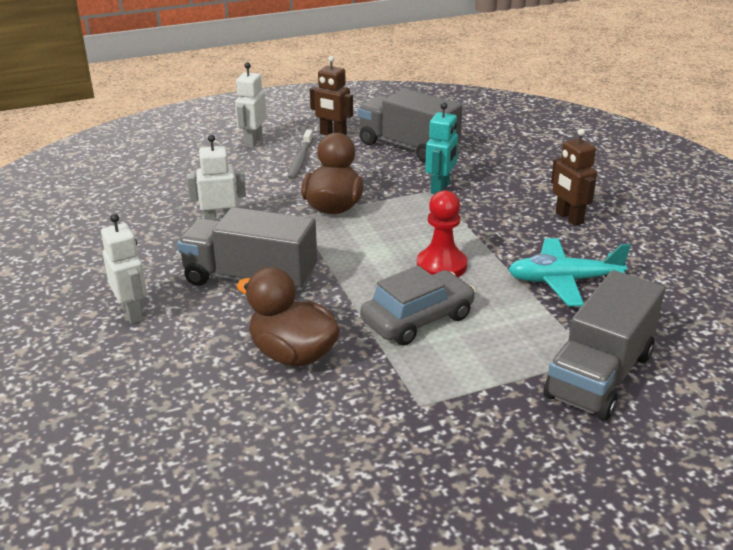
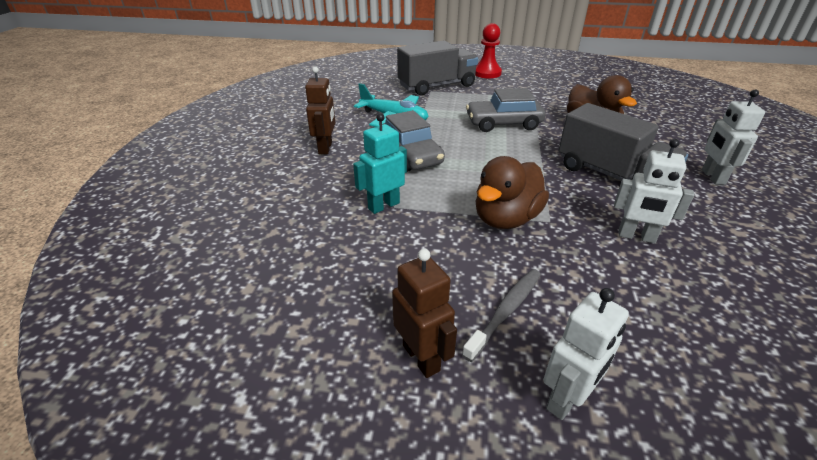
camera: 150 degrees left, 5 degrees up
grey truck [358,89,463,162] -> none
red pawn [417,190,467,277] -> red pawn moved to [475,23,502,78]
none -> grey car [382,110,445,172]

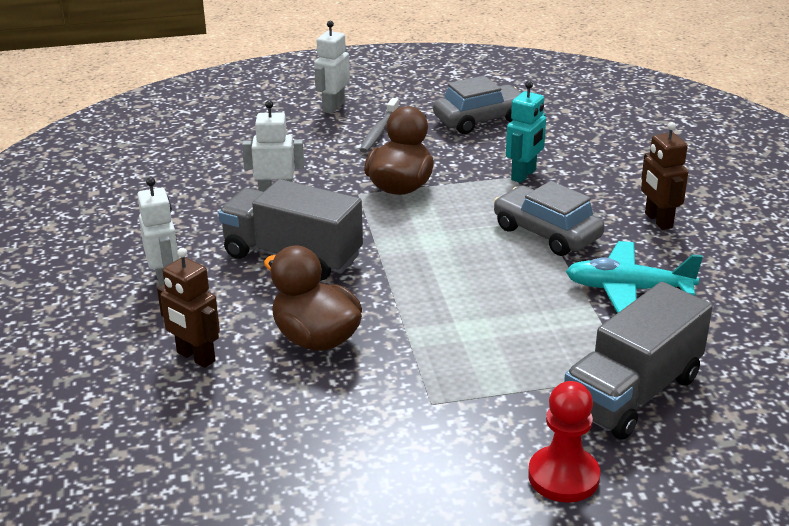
camera: 160 degrees right, 5 degrees down
brown robot [392,249,457,378] -> brown robot moved to [157,248,220,368]
grey car [466,88,545,132] -> grey car moved to [433,76,521,134]

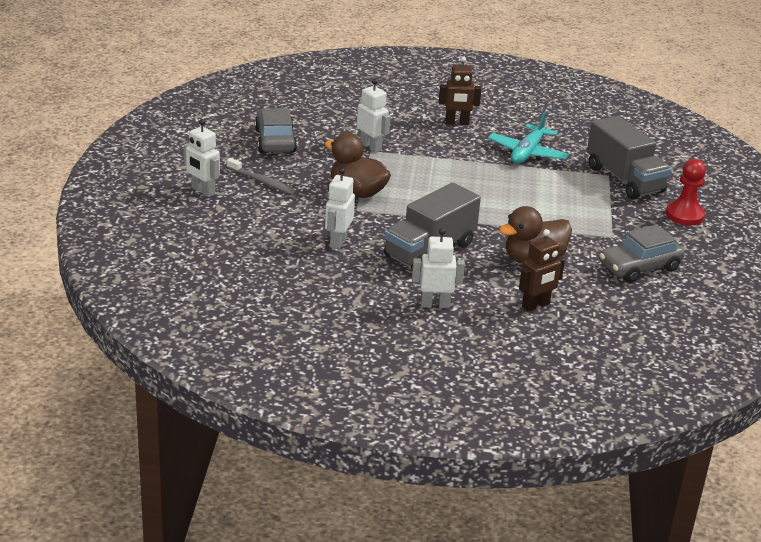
camera: 75 degrees left, 0 degrees up
grey car [493,181,605,256] -> grey car moved to [599,225,685,283]
turquoise robot [506,81,546,183] -> white robot [357,79,390,153]

